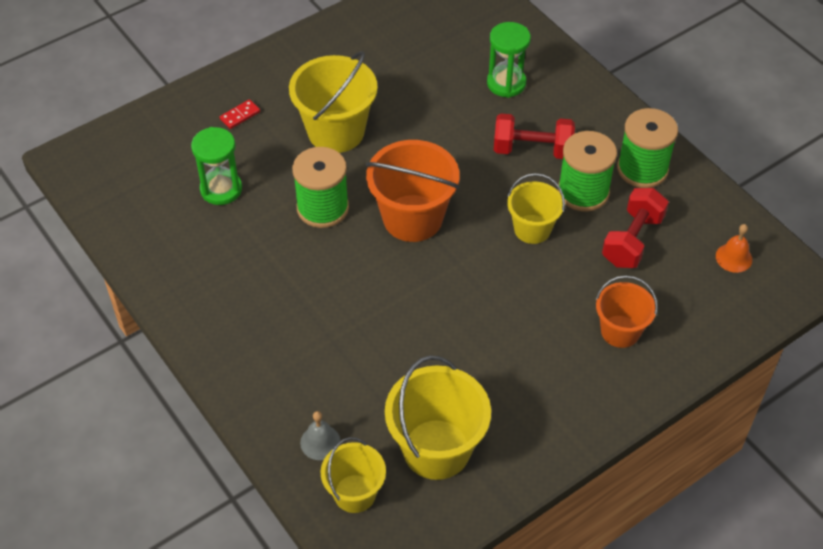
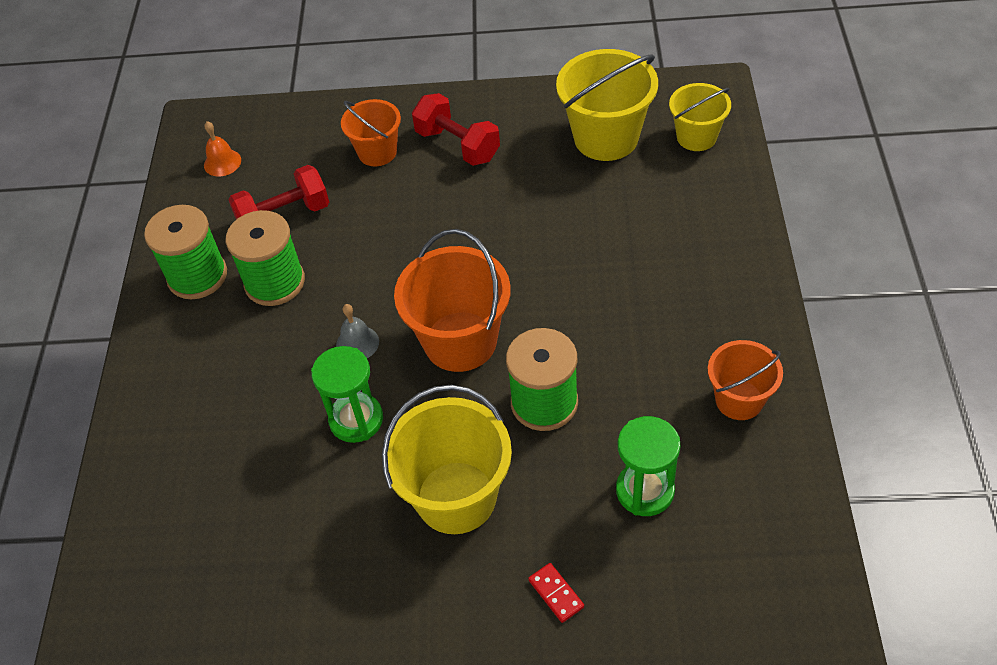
camera: 140 degrees left, 0 degrees up
red domino [220,99,260,129] -> red domino turned 60 degrees clockwise [528,563,584,623]
grey bell [300,411,340,460] -> grey bell moved to [336,304,379,358]
green hourglass [487,22,531,98] -> green hourglass moved to [311,346,383,443]
red dumbbell [494,113,575,159] -> red dumbbell moved to [412,93,500,166]
yellow bucket [507,173,565,244] -> none
none -> orange bucket [708,340,783,420]

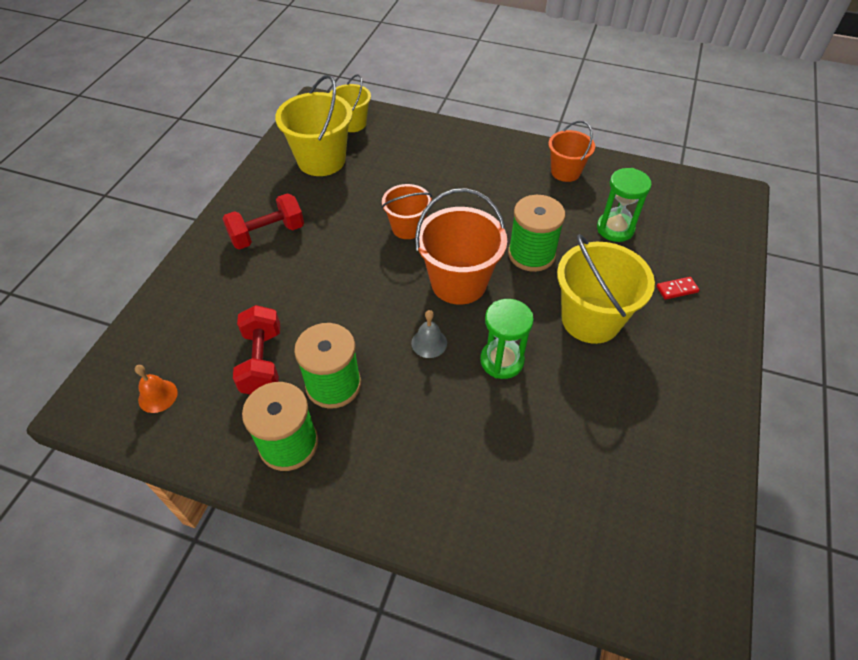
camera: 75 degrees left, 0 degrees up
orange bucket [341,99,401,166] -> orange bucket moved to [381,184,432,239]

